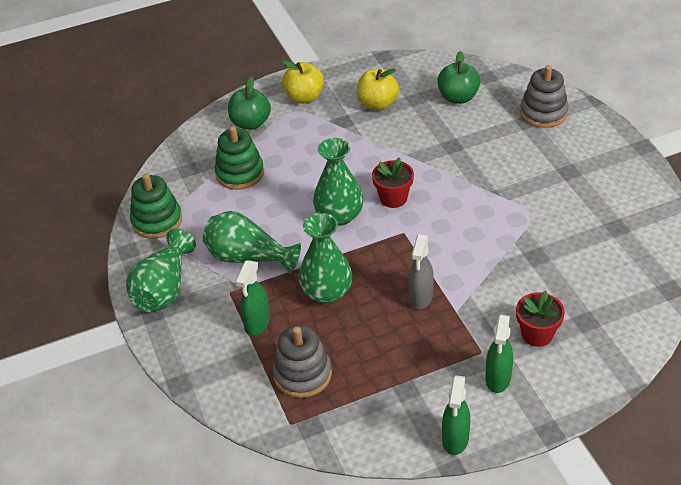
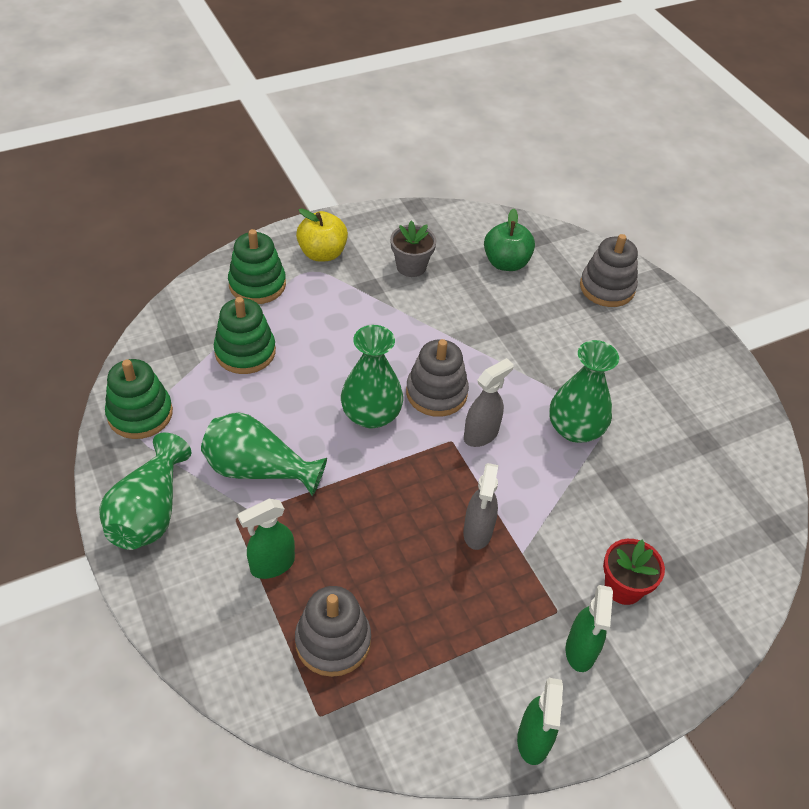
camera: 10 degrees left, 5 degrees up
green apple [228,77,271,130] -> green stacking toy [228,229,286,304]
green spray bottle [235,260,270,336] -> green spray bottle turned 45 degrees clockwise [238,499,295,579]
green vase [299,213,352,304] -> green vase moved to [549,340,619,443]
yellow apple [357,68,399,110] -> grey flower pot [390,221,436,277]
red flower pot [372,157,414,208] -> grey stacking toy [406,339,469,417]
none -> grey spray bottle [464,358,514,447]

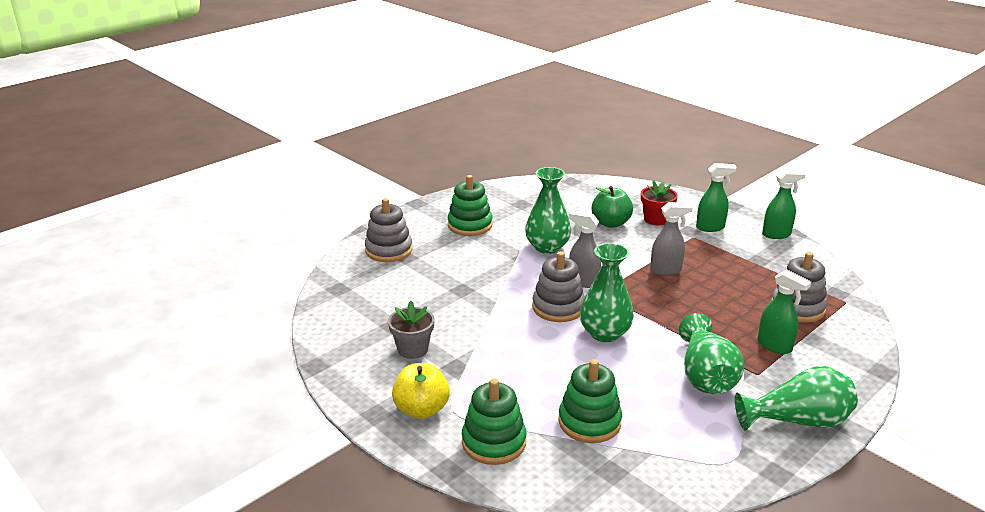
camera: 105 degrees left, 20 degrees down
green stacking toy [105,359,173,439] -> green stacking toy moved to [448,175,493,236]
green apple [484,208,535,271] -> green apple moved to [591,186,633,228]

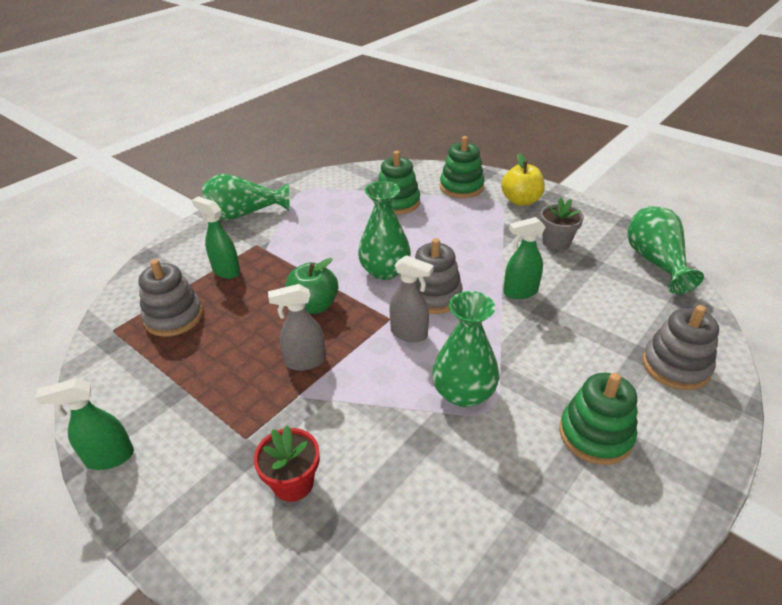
camera: 175 degrees right, 10 degrees up
green apple [591,186,633,228] -> green apple moved to [285,258,338,314]
green vase [679,313,744,394] -> green vase moved to [627,206,704,294]
green spray bottle [696,163,737,232] -> green spray bottle moved to [503,217,546,299]

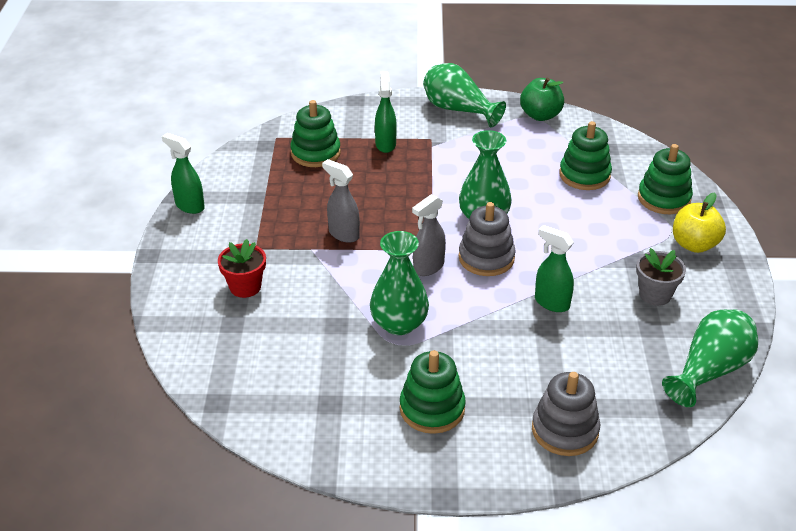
camera: 50 degrees right, 0 degrees up
grey stacking toy [139,259,203,337] -> green stacking toy [290,100,341,167]
green apple [285,258,338,314] -> green apple moved to [520,78,564,121]
grey spray bottle [389,255,434,342] -> grey spray bottle turned 60 degrees clockwise [412,194,446,276]

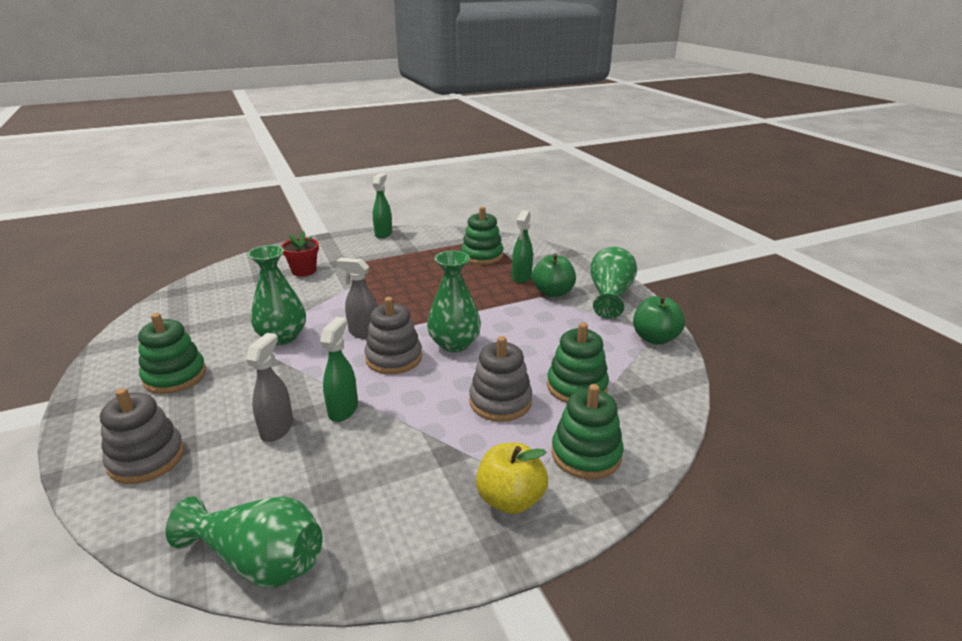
camera: 65 degrees right, 10 degrees down
grey spray bottle [322,159,360,243] -> grey spray bottle moved to [246,333,293,442]
green spray bottle [375,71,397,153] -> green spray bottle turned 135 degrees clockwise [512,210,533,283]
grey flower pot [636,248,686,306] -> none
none -> grey stacking toy [469,336,532,422]
none -> green apple [532,254,576,297]

